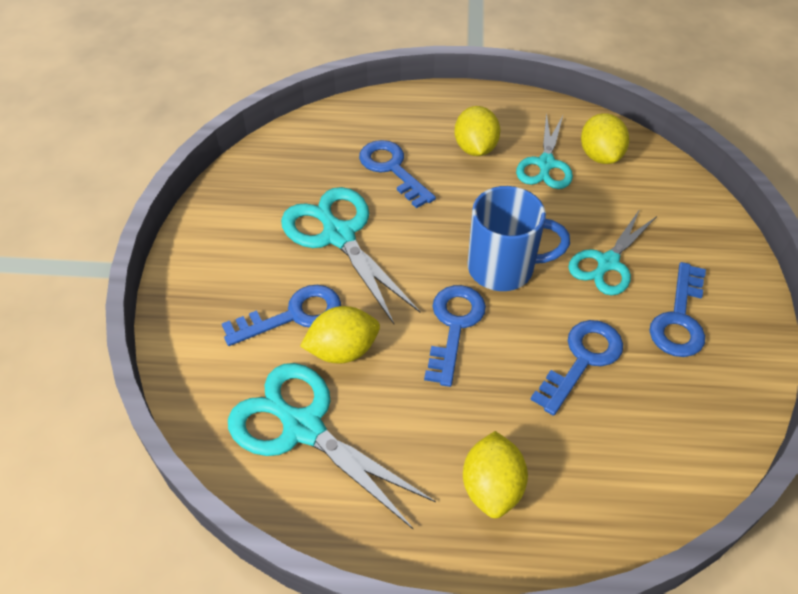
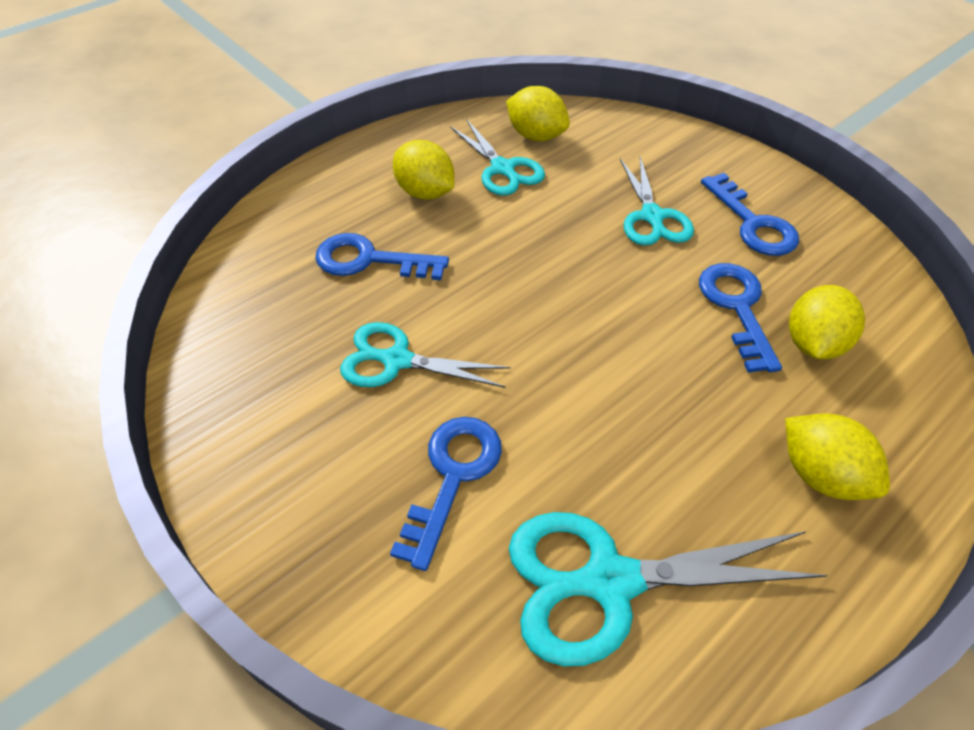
camera: 45 degrees left, 0 degrees up
turquoise scissors [281,187,421,324] -> turquoise scissors [340,322,511,388], size x0.66
yellow lemon [300,306,380,364] -> yellow lemon moved to [789,285,865,359]
blue key [424,285,486,387] -> none
blue mug [467,186,570,291] -> none

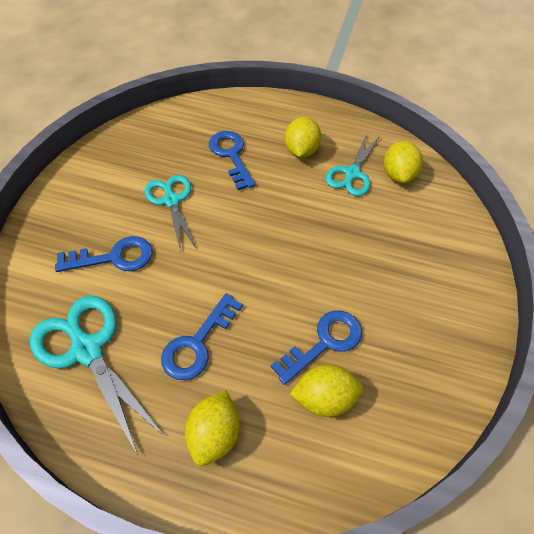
camera: 55 degrees right, 5 degrees up
turquoise scissors [620,156,694,246] -> none
blue key [701,173,799,256] -> blue key moved to [161,293,243,380]

